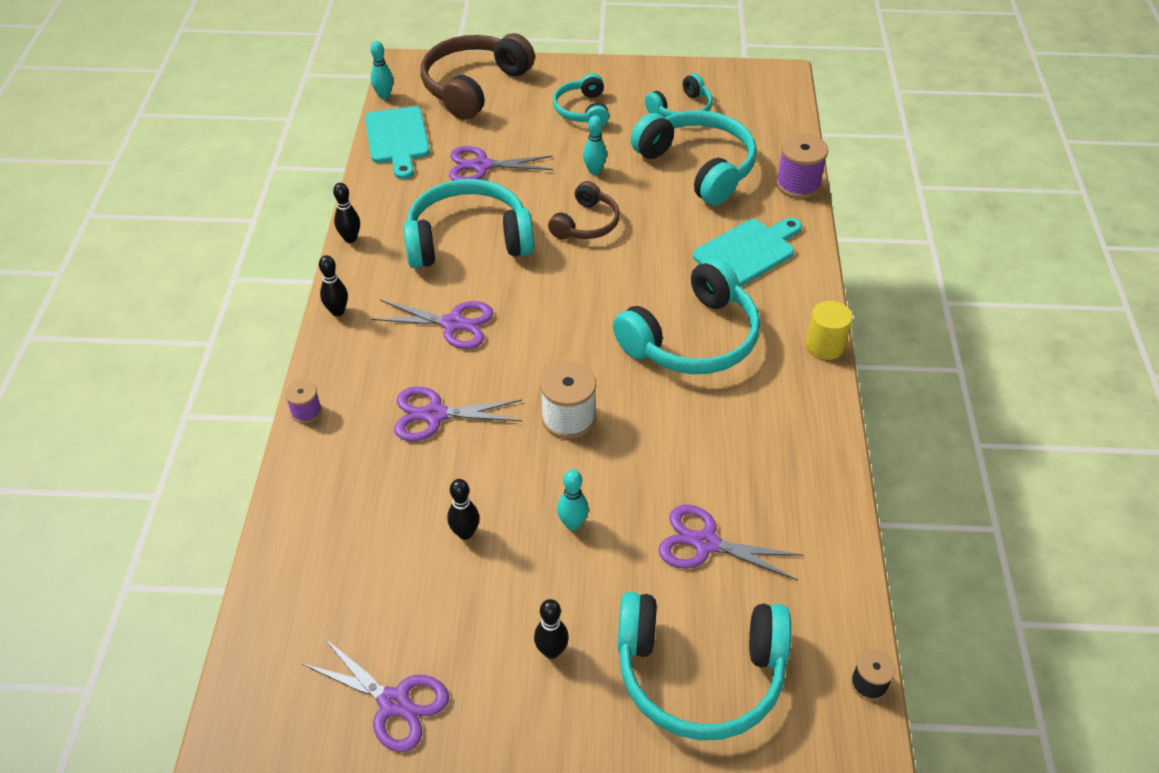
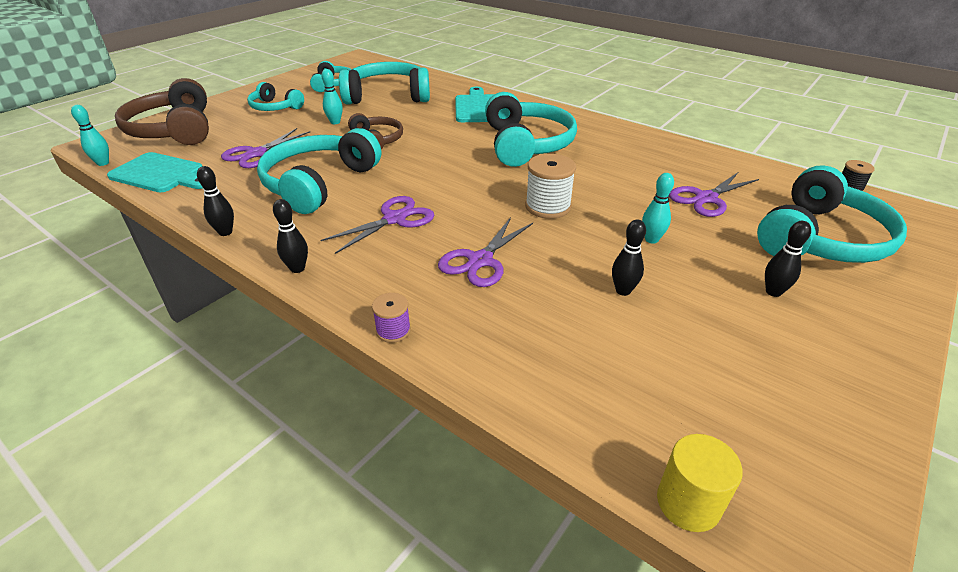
camera: 55 degrees left, 10 degrees down
purple scissors [302,637,449,752] -> none
purple spool [776,134,828,199] -> none
yellow cylinder [806,301,852,360] -> yellow cylinder moved to [657,434,743,532]

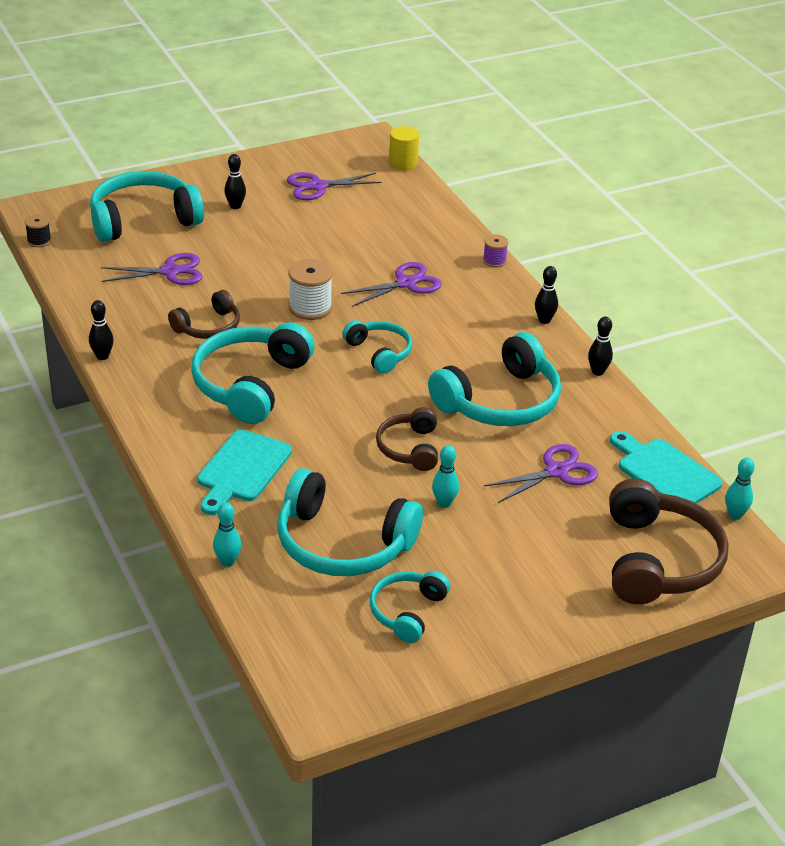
camera: 155 degrees left, 0 degrees up
turquoise headphones [247,82,304,111] -> turquoise headphones moved to [342,320,412,374]
purple scissors [321,196,434,254] -> purple scissors moved to [287,172,381,200]
black bowling pin [612,219,646,296] -> black bowling pin moved to [89,300,114,360]
turquoise bowling pin [642,173,674,244] -> turquoise bowling pin moved to [213,503,241,567]
none -> brown headphones [168,290,240,339]

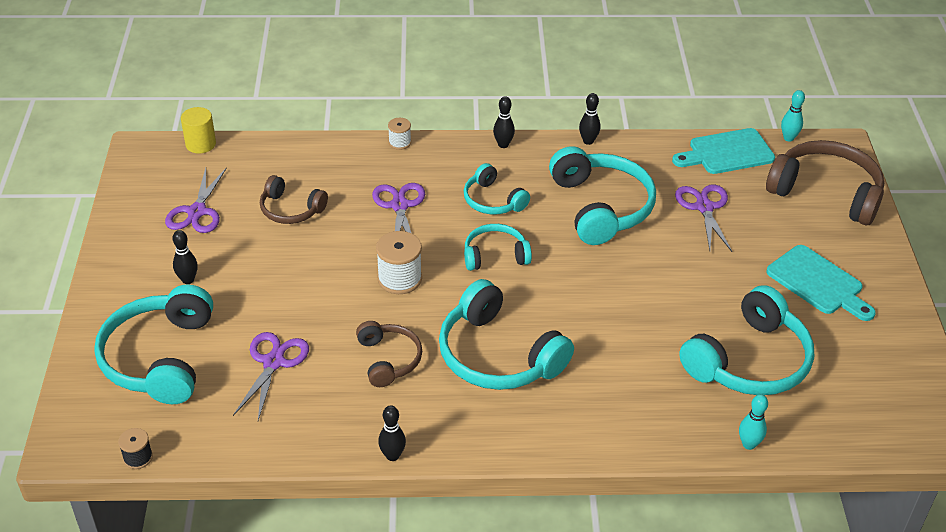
camera: 65 degrees left, 5 degrees up
turquoise cutting board [197,429,292,515] -> turquoise cutting board moved to [766,245,876,321]
turquoise headphones [370,571,450,643] -> turquoise headphones moved to [464,163,530,215]
brown headphones [376,407,438,471] -> brown headphones moved to [260,175,328,224]
turquoise bowling pin [432,445,459,508] -> none
purple spool [483,234,508,267] -> white spool [388,118,411,150]

